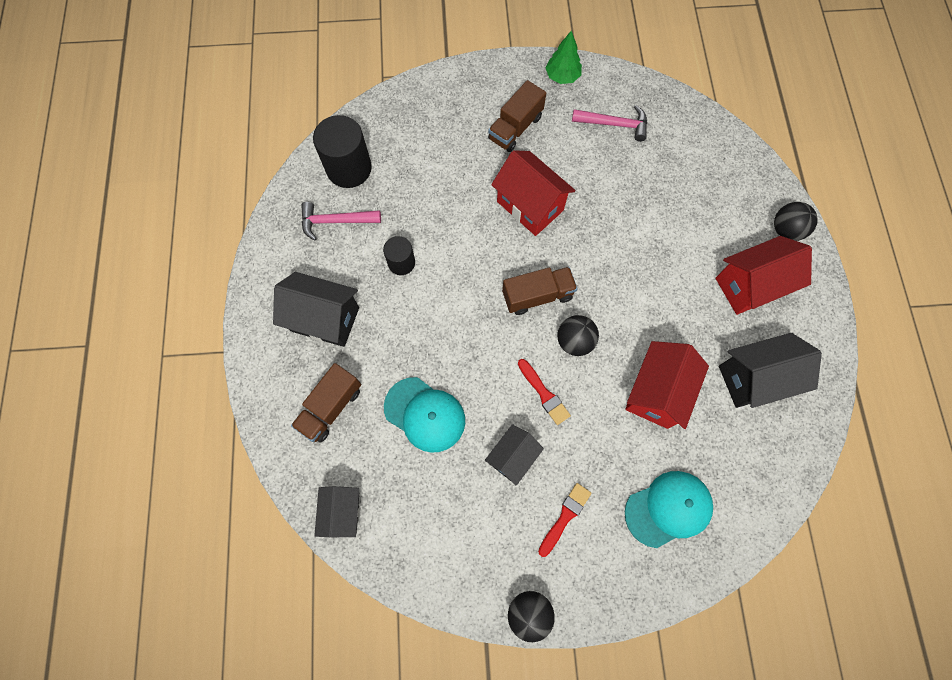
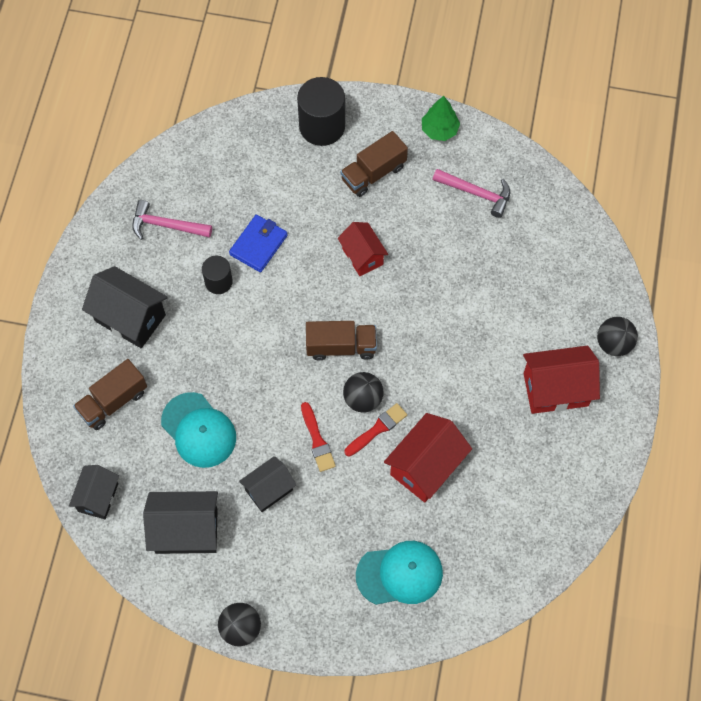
camera: 15 degrees right, 5 degrees down
black cylinder [313,115,372,188] -> black cylinder moved to [297,77,345,146]
red house [491,150,576,236] -> red house [338,222,388,276], size x0.64
red brush [538,483,591,557] -> red brush moved to [345,403,407,457]
black house [719,333,822,408] -> black house moved to [143,491,218,554]
none -> blue wallet [229,215,288,272]

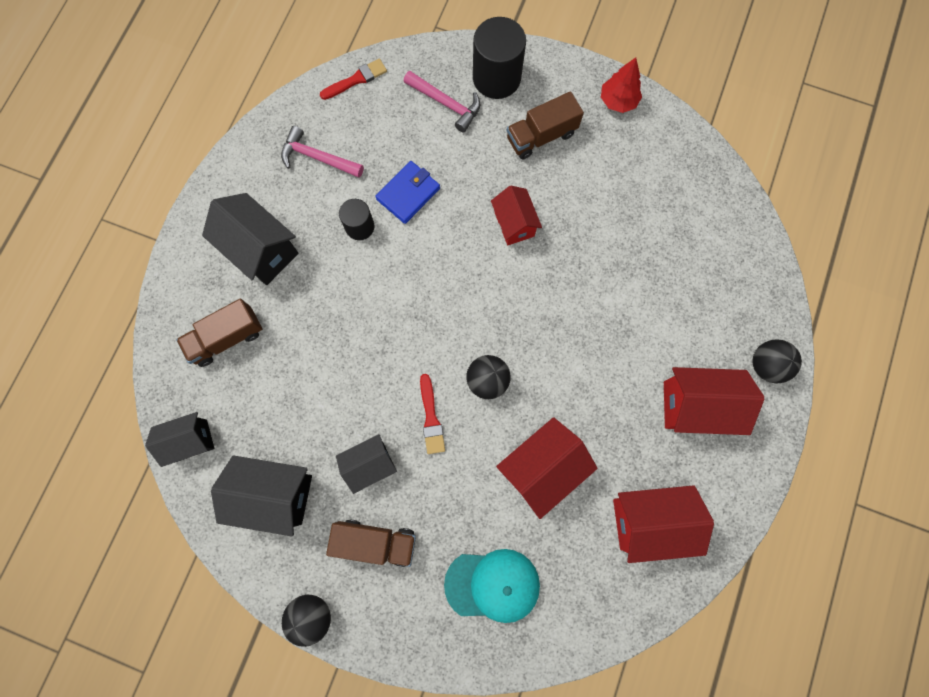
camera: 10 degrees right, 10 degrees up
black house [69,465,119,519] -> black house turned 45 degrees clockwise [145,412,214,467]
turquoise cap [161,392,236,468] -> none
brown truck [306,321,377,360] -> brown truck moved to [326,520,416,567]
red brush [345,403,407,457] -> red brush moved to [320,59,387,100]
green tree [422,96,460,141] -> red tree [601,58,642,113]
pink hammer [432,169,510,218] -> pink hammer moved to [403,71,480,133]
none -> red house [613,485,714,563]

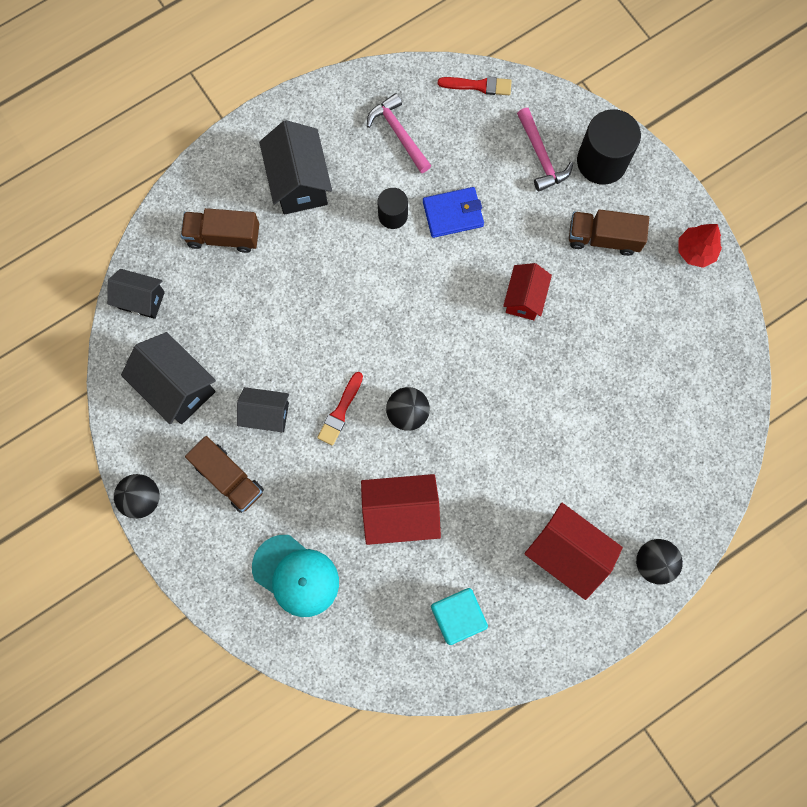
camera: 35 degrees right, 0 degrees up
red house [613,485,714,563] -> turquoise cube [431,588,488,645]

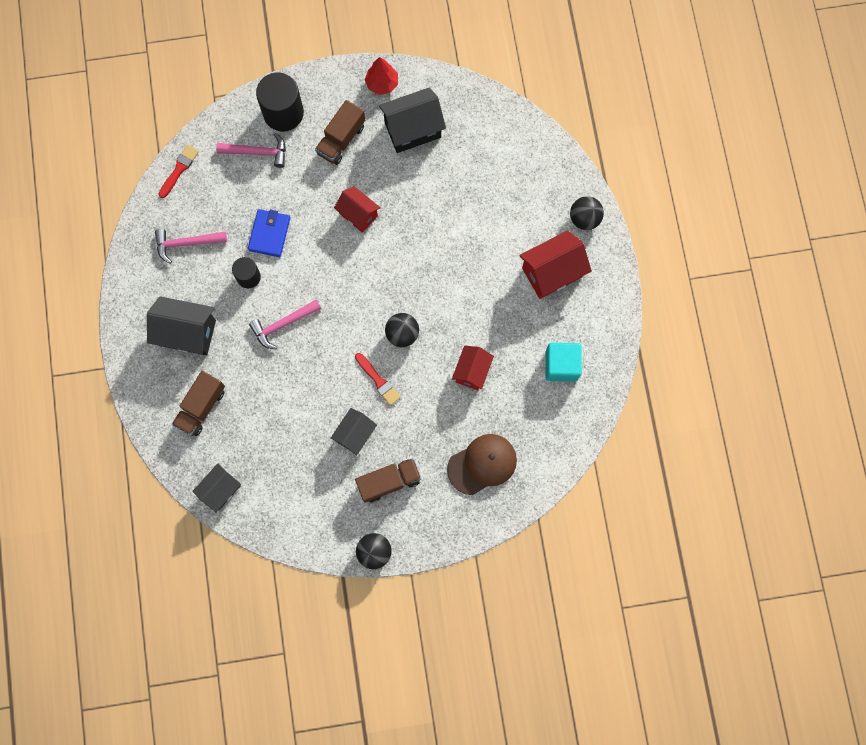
camera: 65 degrees left, 0 degrees up
black house [121,332,216,424] -> black house moved to [379,88,446,153]
turquoise cap [252,535,339,617] -> brown cap [447,434,517,495]
red house [361,474,441,545] -> red house [452,346,494,390], size x0.64
none -> pink hammer [249,299,321,349]

